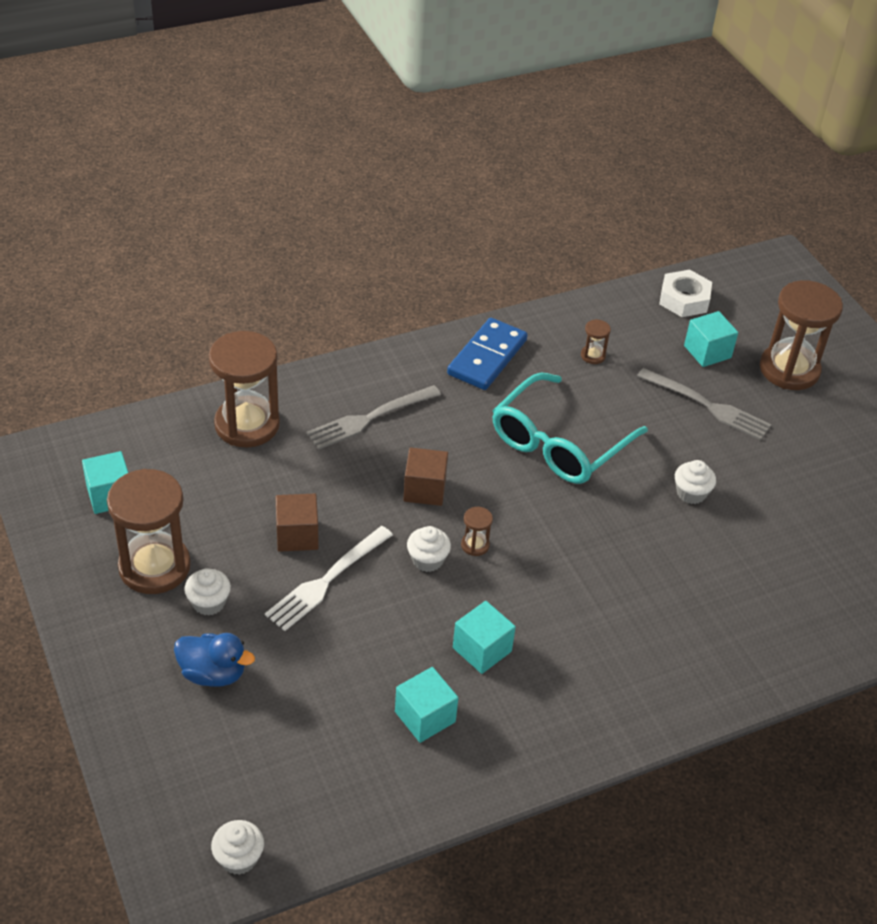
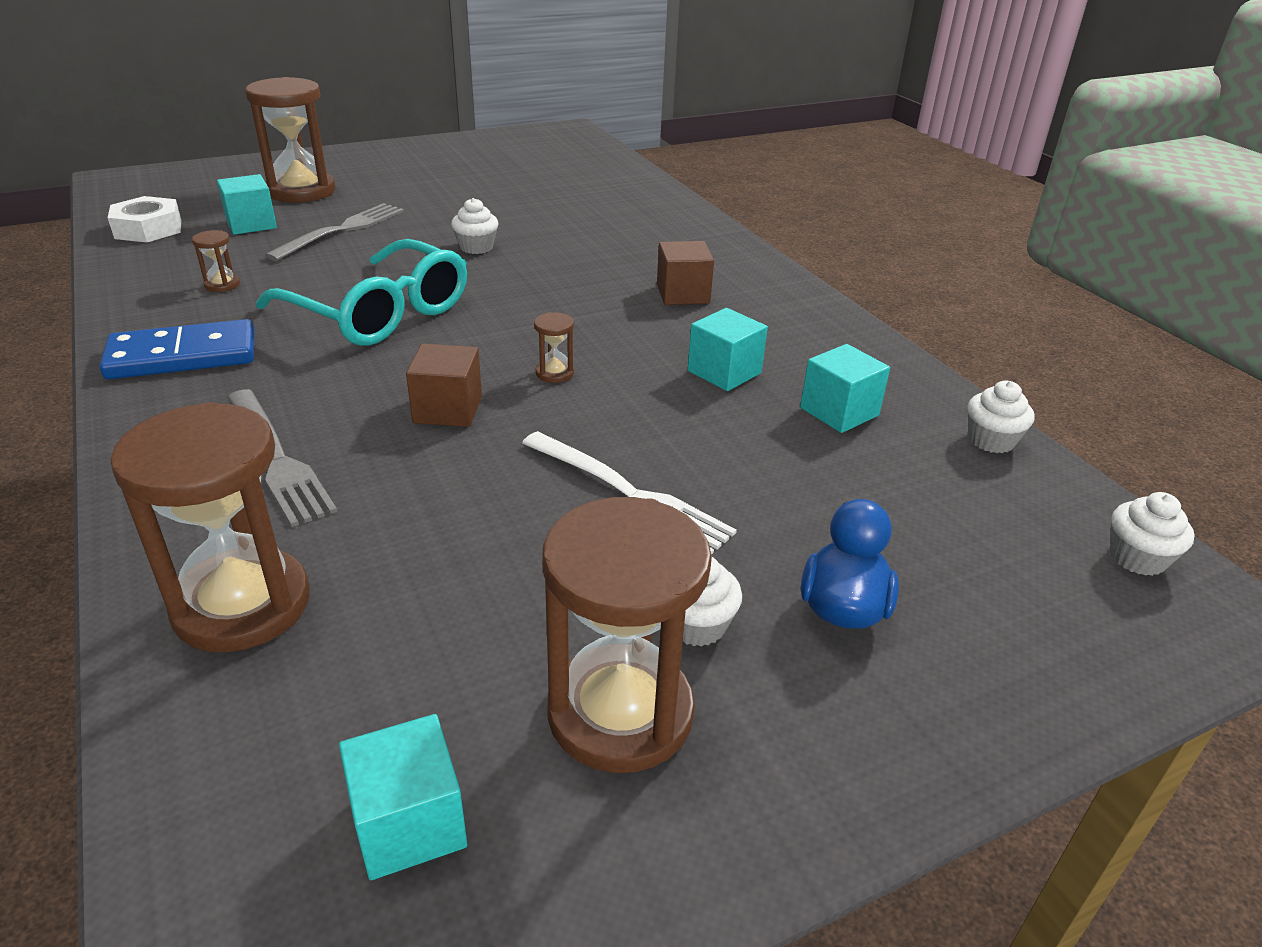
camera: 90 degrees left, 10 degrees down
brown cube [275,494,318,552] -> brown cube moved to [657,241,714,305]
white cupcake [407,526,451,572] -> white cupcake moved to [968,381,1035,453]
blue domino [447,318,528,390] -> blue domino turned 45 degrees counterclockwise [100,319,255,379]

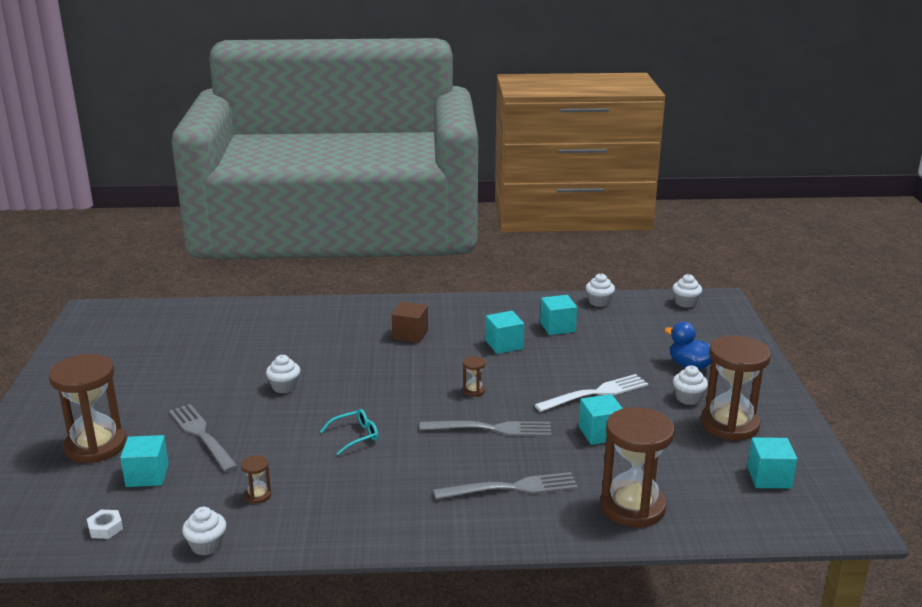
camera: 65 degrees left, 10 degrees down
blue domino [100,319,255,379] -> none
white nut [108,196,181,243] -> white nut [87,510,123,539], size x0.56
turquoise glasses [256,239,467,346] -> turquoise glasses [320,409,378,455], size x0.44
brown cube [406,344,482,427] -> grey fork [419,421,551,436]
none -> white cupcake [182,507,226,556]
none -> turquoise cube [579,394,623,445]

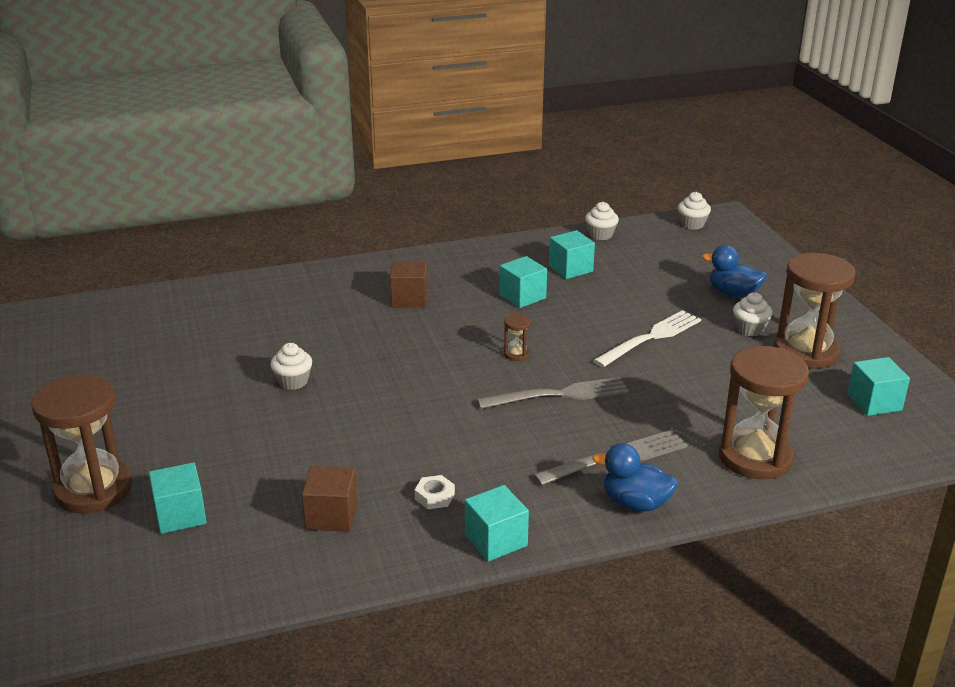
camera: 15 degrees left, 5 degrees up
white nut [87,510,123,539] -> white nut moved to [415,475,455,509]
grey fork [169,404,238,472] -> none
white cupcake [182,507,226,556] -> none
brown hourglass [241,455,271,504] -> brown cube [302,466,357,532]
turquoise glasses [320,409,378,455] -> none
turquoise cube [579,394,623,445] -> turquoise cube moved to [465,485,529,562]
none -> blue duck [592,443,678,511]

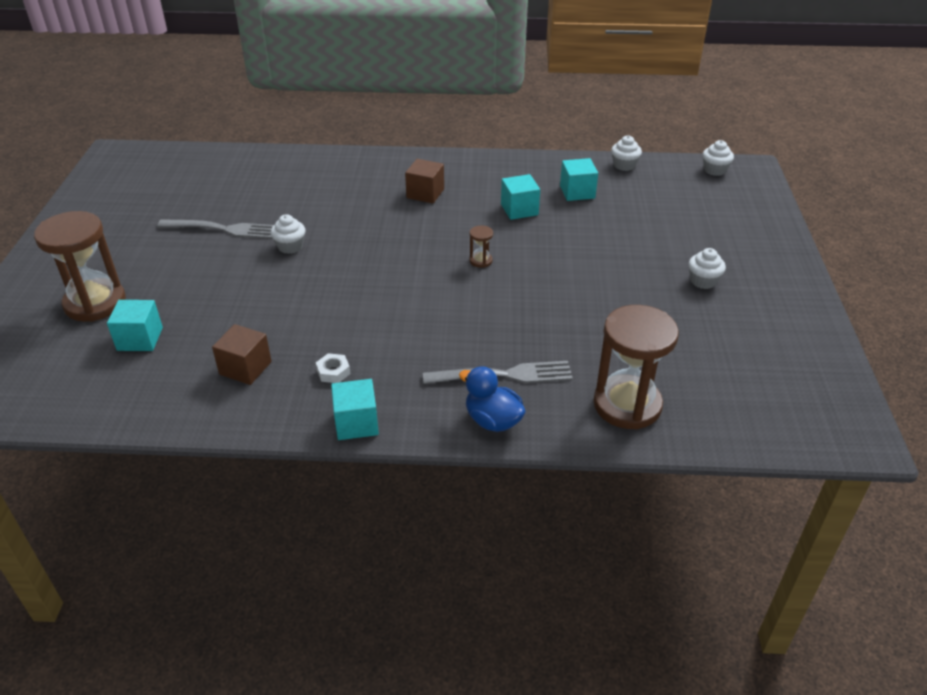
camera: 20 degrees right, 10 degrees up
grey fork [477,377,629,409] -> grey fork moved to [157,219,274,239]
white fork [593,310,701,367] -> none
blue duck [702,245,767,298] -> none
brown hourglass [774,253,856,369] -> none
turquoise cube [847,357,910,416] -> none

